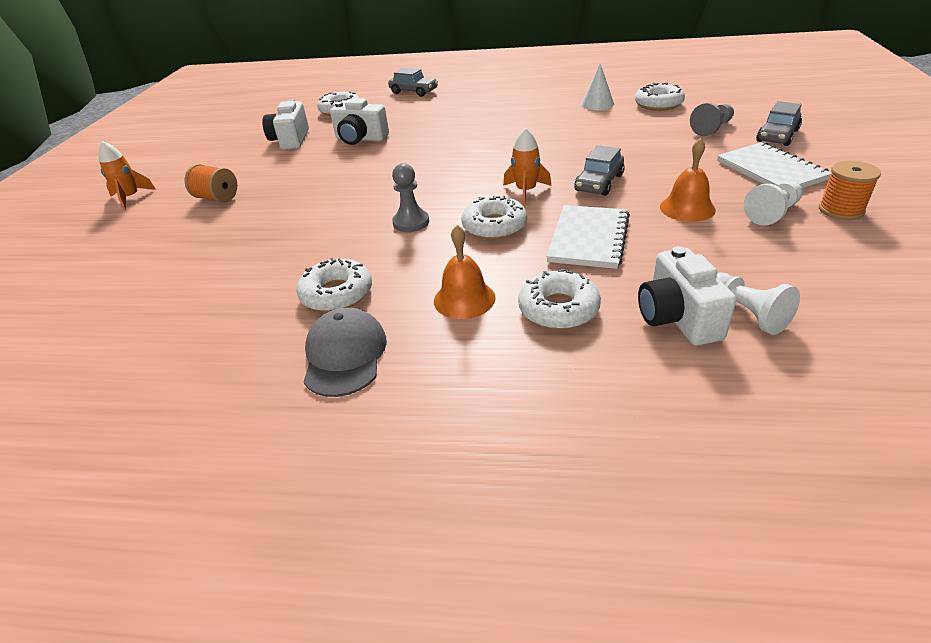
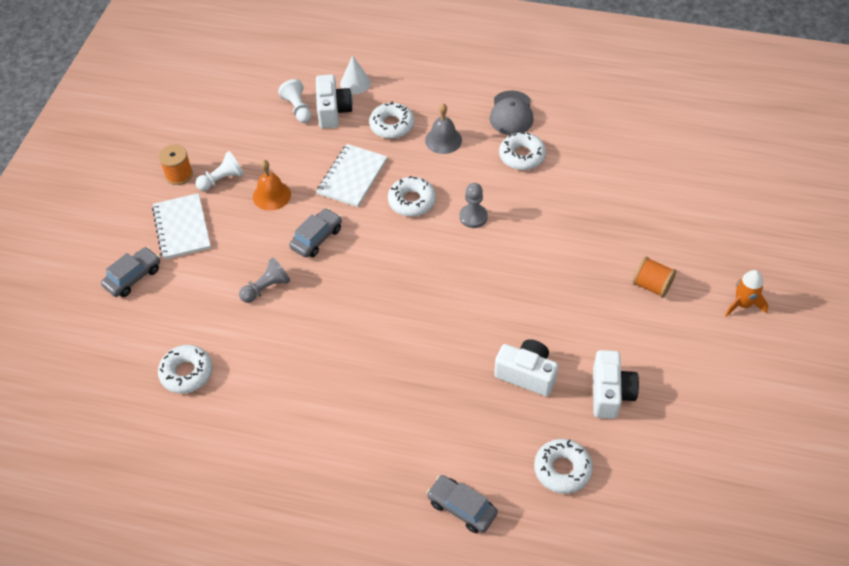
camera: 175 degrees left, 15 degrees up
orange bell [434,225,496,319] -> grey bell [425,104,462,154]
orange rocket [503,127,552,205] -> none
white cone [581,64,614,110] -> white cone moved to [340,55,371,94]
grey pawn [690,103,734,136] -> grey pawn moved to [239,258,290,303]

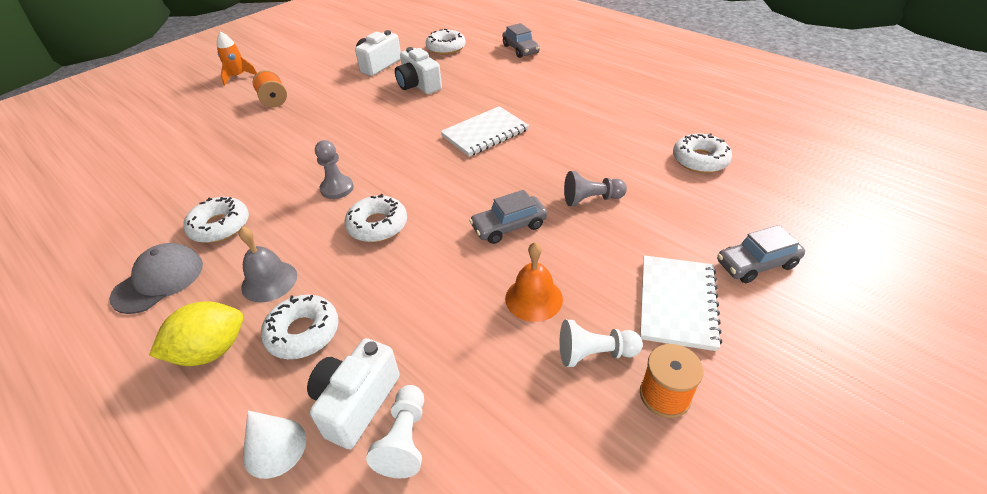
camera: 150 degrees left, 10 degrees down
white notebook [316,144,387,207] -> white notebook moved to [440,106,529,157]
none -> yellow lemon [149,301,243,366]

